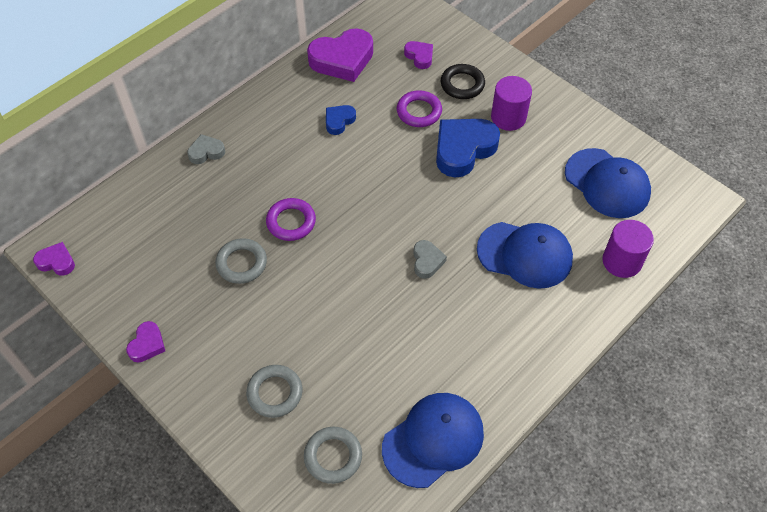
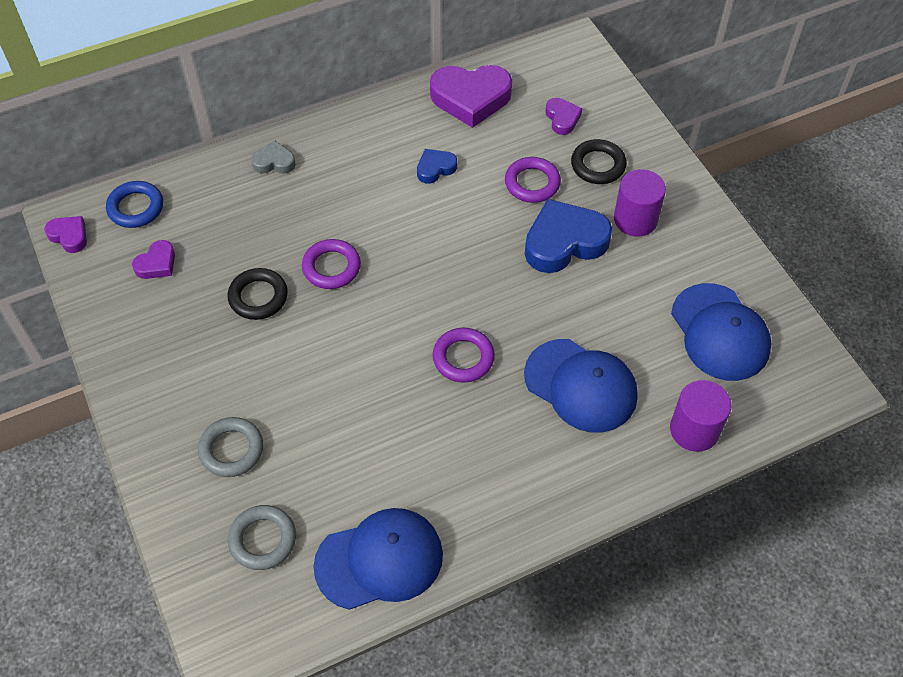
camera: 20 degrees right, 0 degrees up
purple heart [126,321,165,362] -> purple heart moved to [132,240,175,279]
grey ring [215,238,267,284] -> black ring [228,268,288,320]
grey heart [413,240,447,279] -> purple ring [433,328,495,383]
none -> blue ring [106,181,163,228]

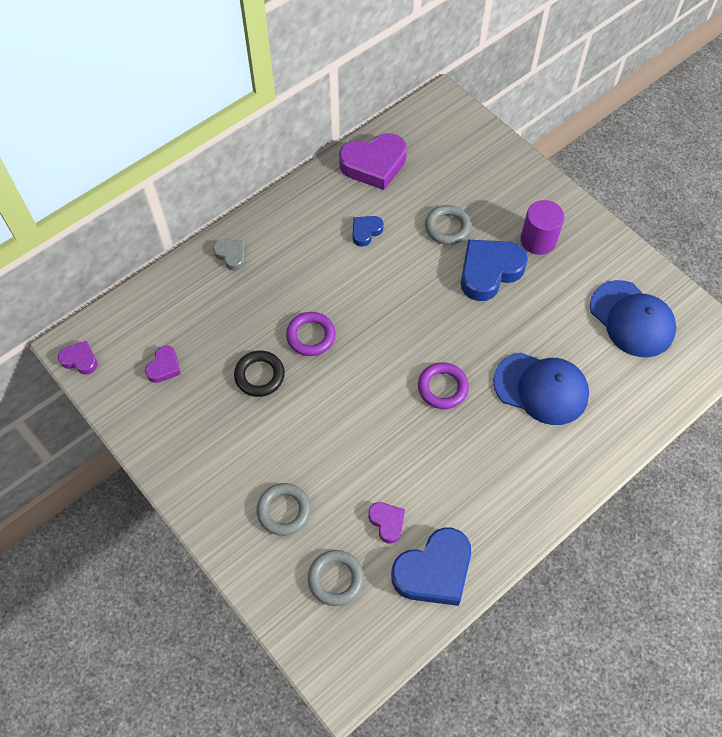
camera: 15 degrees left, 5 degrees up
blue ring [106,181,163,228] -> none
grey heart [251,141,296,174] -> grey heart turned 60 degrees clockwise [213,239,245,271]
blue cap [313,508,443,610] -> blue heart [391,527,471,606]
purple ring [505,157,561,203] -> grey ring [425,205,471,245]
purple heart [545,98,582,135] -> purple heart moved to [368,502,405,544]
black ring [571,139,627,184] -> none
purple cylinder [670,380,732,452] -> none

